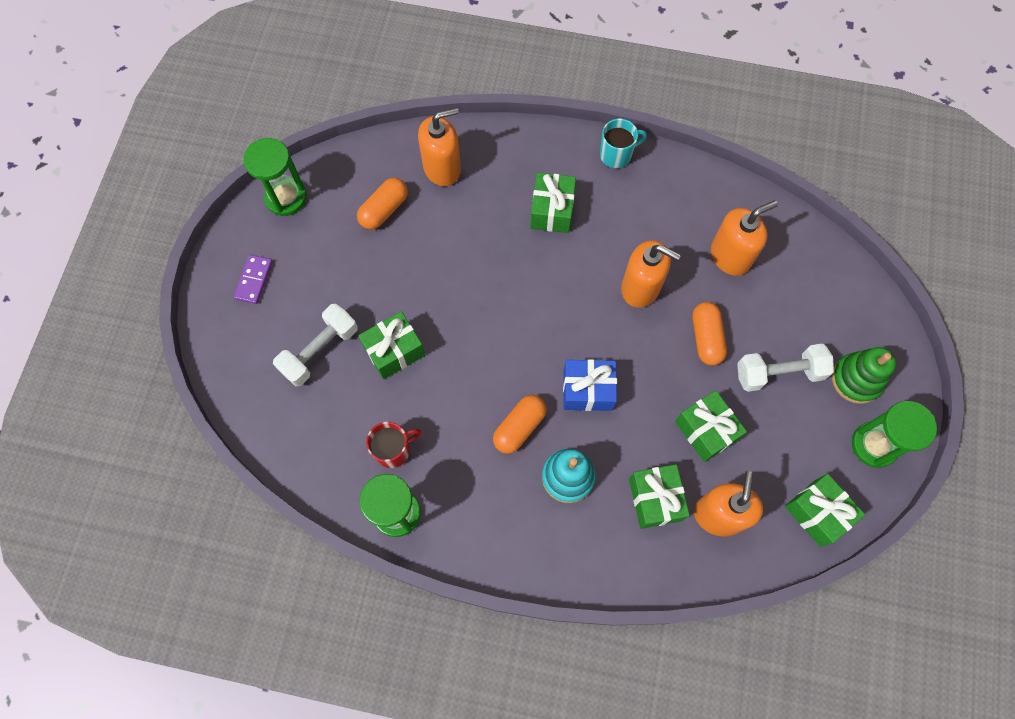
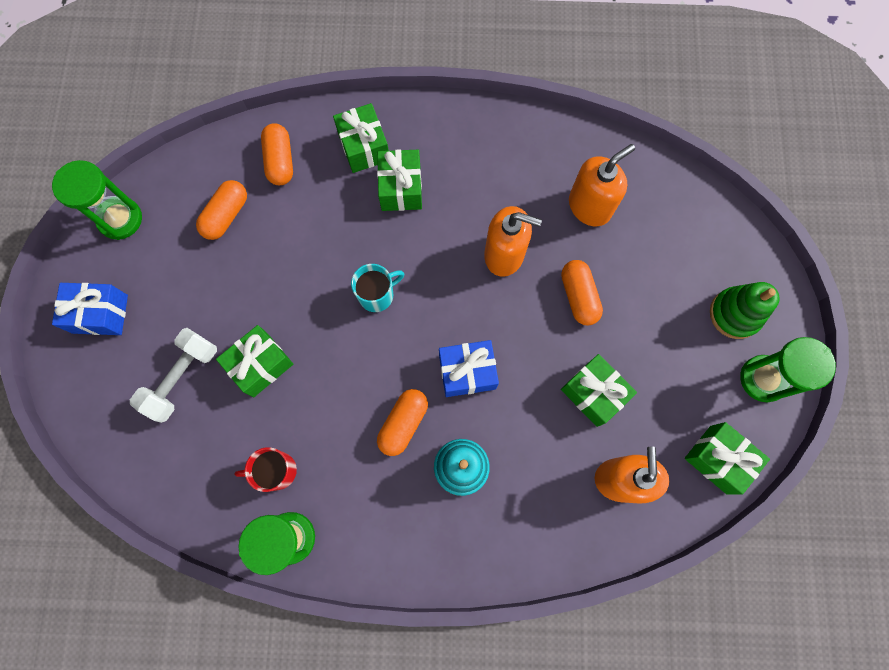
camera: 10 degrees left, 5 degrees up
purple domino [233,254,273,304] -> blue gift [52,283,128,335]
red mug [366,422,421,468] -> red mug turned 150 degrees counterclockwise [235,447,297,492]
orange soap dispenser [418,107,461,186] -> orange capsule [261,123,293,185]
turquoise mug [600,119,647,168] -> turquoise mug moved to [351,264,404,312]
green gift [629,464,690,529] -> green gift moved to [333,103,389,173]
white dumbbell [737,343,834,392] -> none

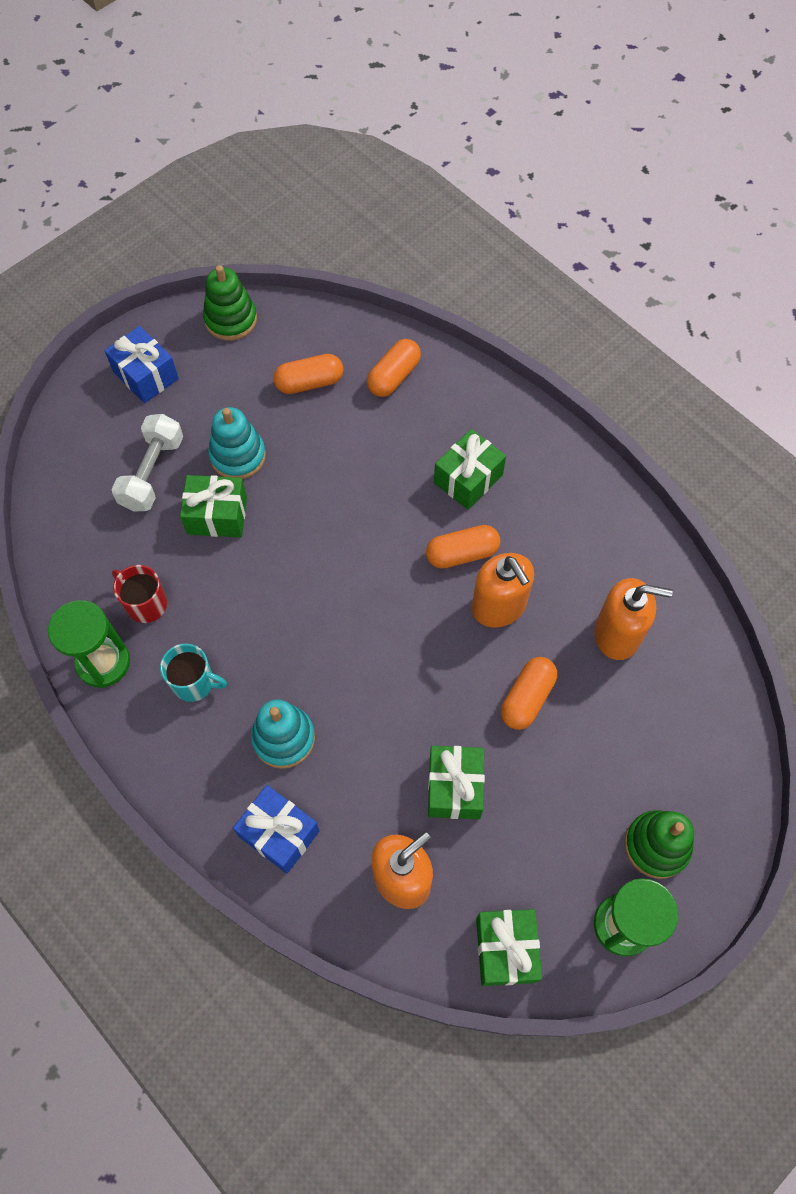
camera: 45 degrees right, 10 degrees down
green hourglass [52,160,142,240] -> green stacking toy [203,265,257,341]
white dumbbell [130,328,217,423] -> white dumbbell turned 60 degrees counterclockwise [111,414,183,511]
green gift [333,103,389,173] -> none
turquoise mug [351,264,404,312] -> turquoise mug moved to [160,643,227,702]
orange capsule [377,389,428,456] -> orange capsule moved to [426,525,500,569]
blue gift [439,340,499,397] -> blue gift moved to [233,785,320,874]
none -> turquoise stacking toy [208,407,266,479]

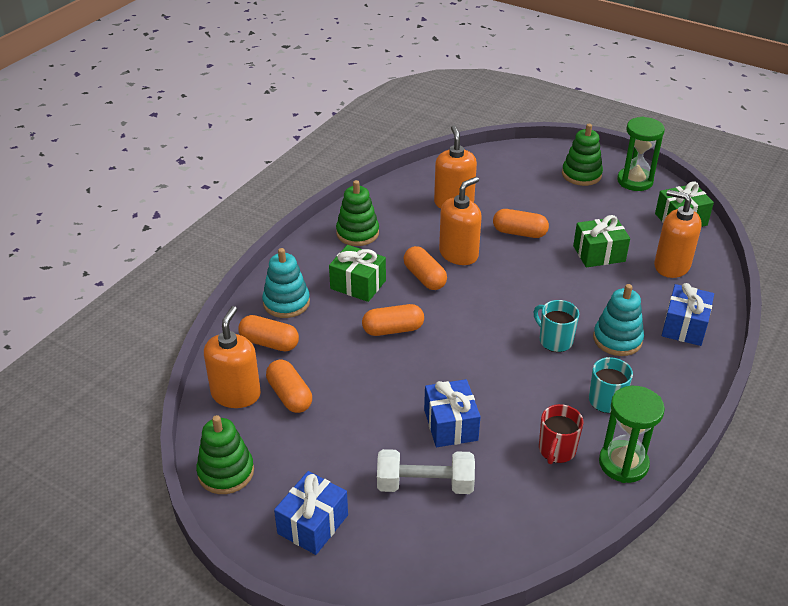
camera: 105 degrees left, 25 degrees down
green gift [180,475,247,537] -> blue gift [424,379,481,447]
turquoise stacking toy [208,407,266,479] -> turquoise stacking toy moved to [262,248,310,318]
none -> orange soap dispenser [204,306,261,408]
none -> green stacking toy [336,180,379,246]
none -> orange capsule [362,304,424,336]
none -> turquoise mug [534,300,579,352]

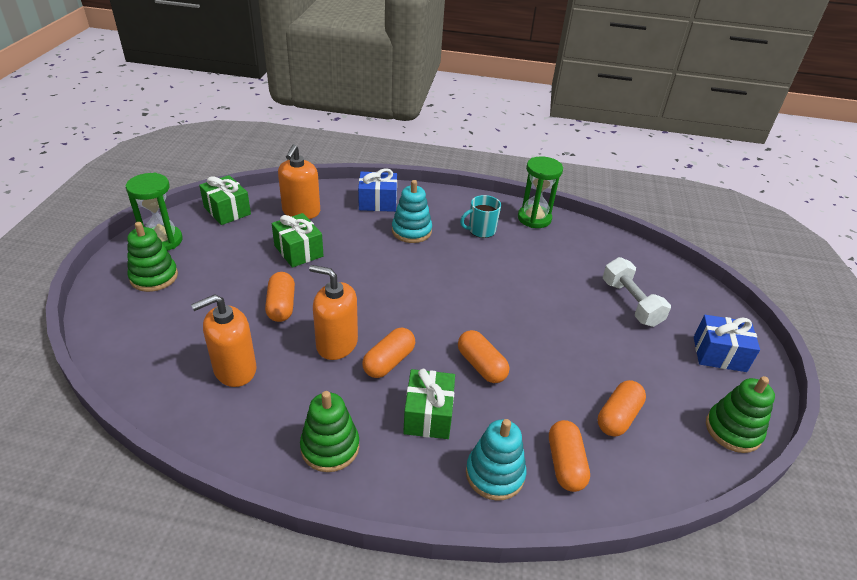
camera: 115 degrees left, 0 degrees up
orange soap dispenser [204,306,261,408] -> none
blue gift [424,379,481,447] -> none
turquoise mug [534,300,579,352] -> none
red mug [539,404,584,464] -> none

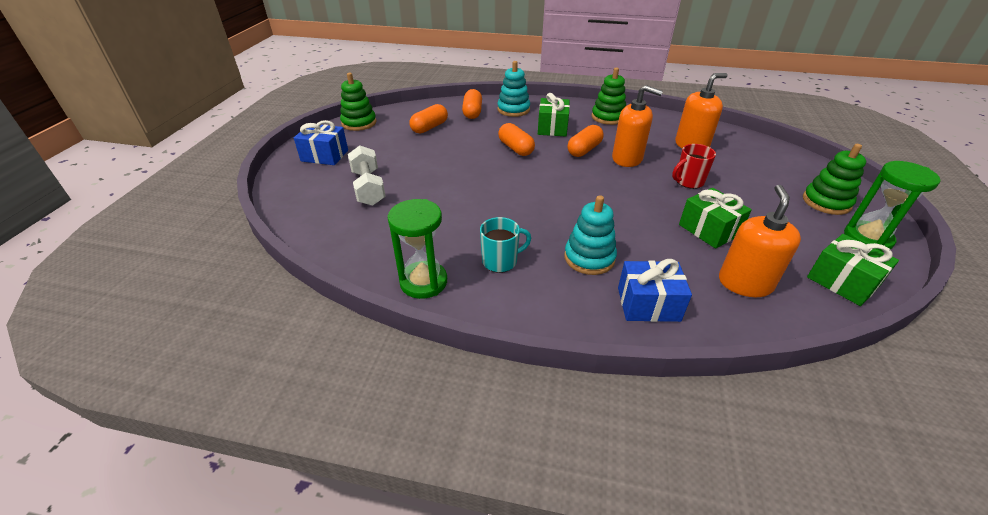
camera: 175 degrees left, 0 degrees up
orange capsule [265,272,295,322] -> red mug [672,144,716,189]

